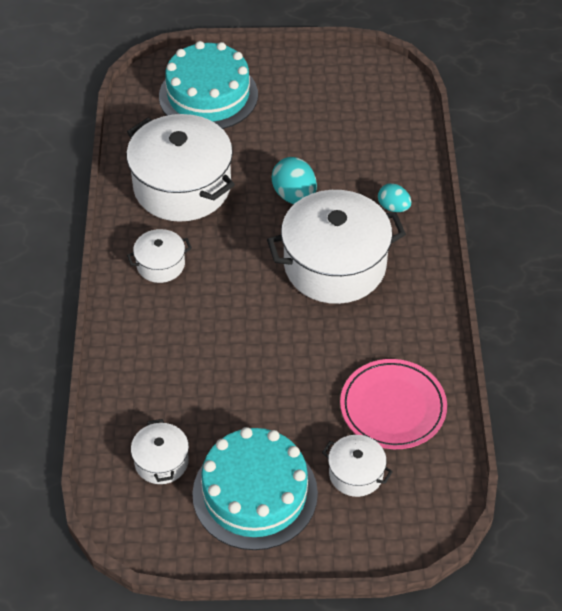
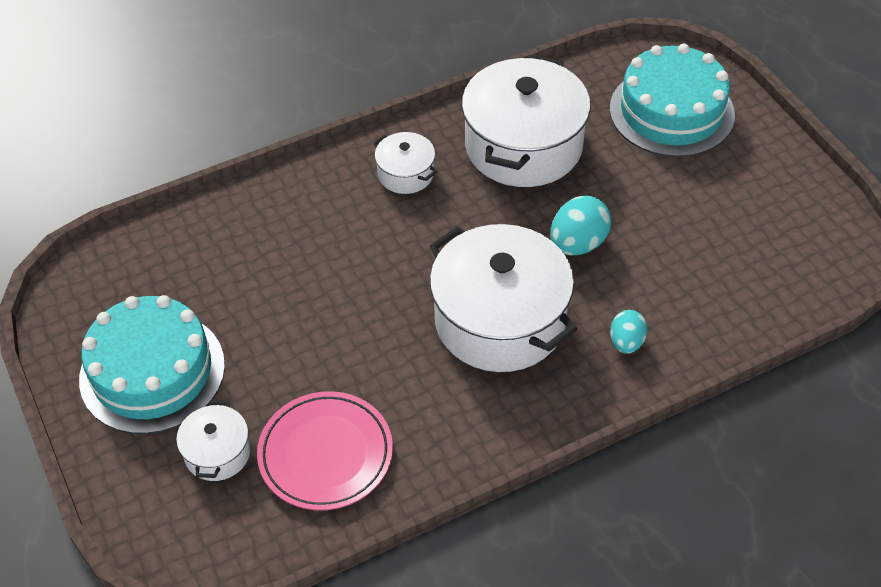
camera: 65 degrees right, 0 degrees up
white pot [131,419,189,484] -> none

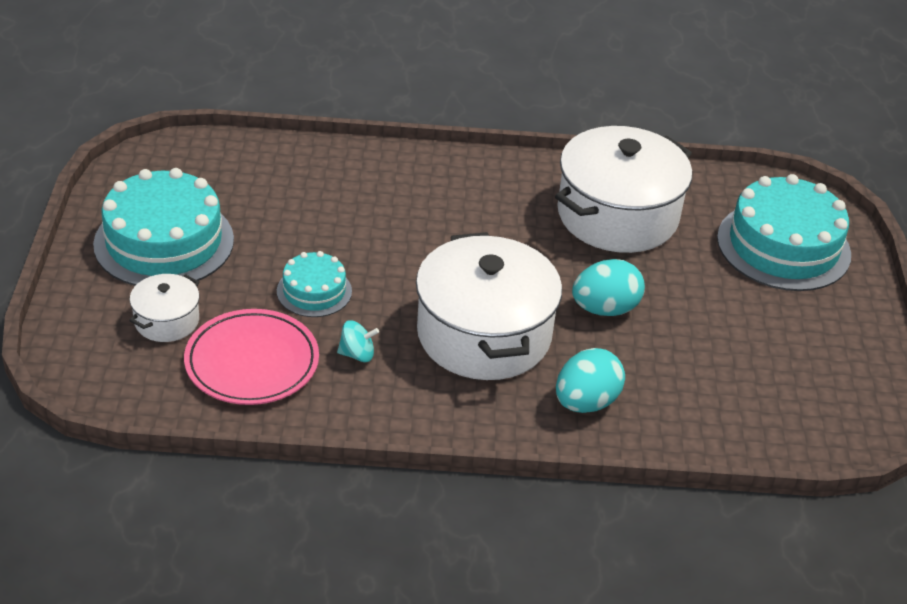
camera: 25 degrees right, 10 degrees down
white pot [373,132,438,194] -> none
turquoise egg [610,310,648,354] -> turquoise egg [556,348,625,413], size x1.56
none -> turquoise cake [277,251,352,317]
none -> turquoise spinning top [337,320,379,362]

